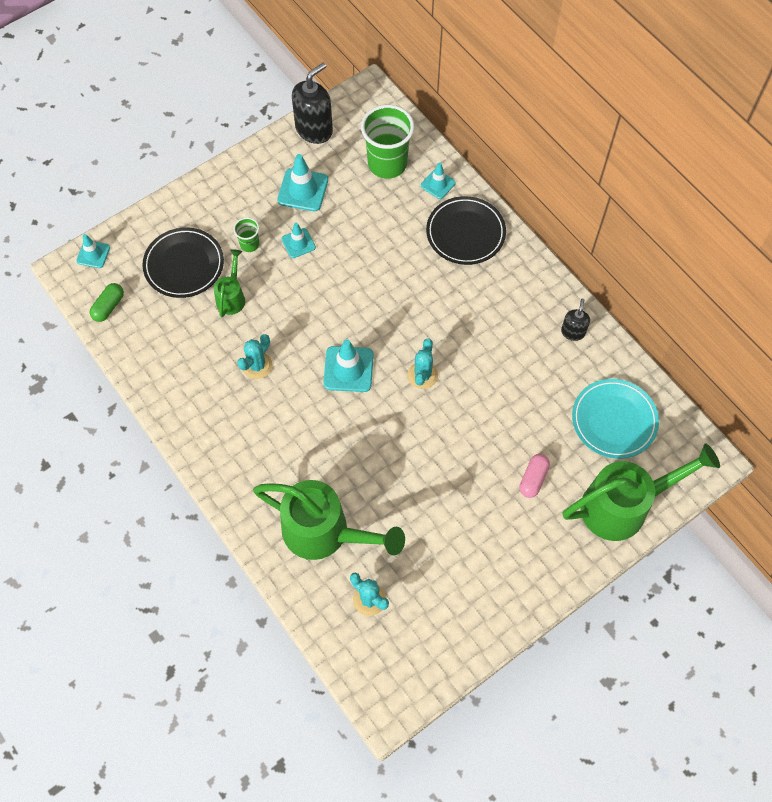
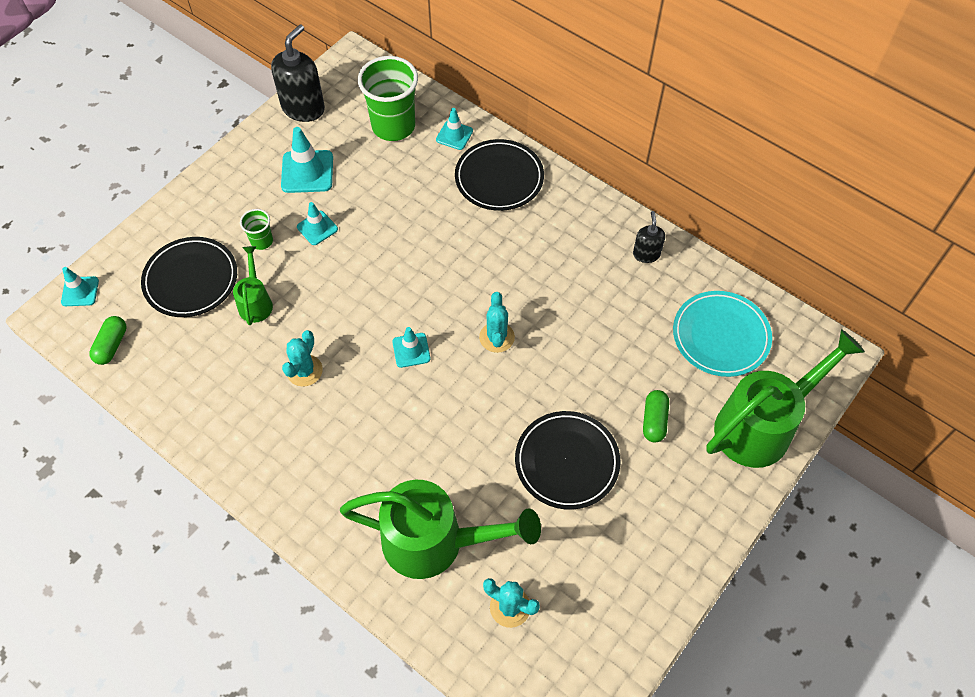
camera: 15 degrees left, 5 degrees down
turquoise traffic cone [323,339,374,392] -> turquoise traffic cone [392,327,431,368], size x0.61
pink capsule [519,454,550,498] -> green capsule [643,390,669,442]
none -> black plate [515,411,621,510]

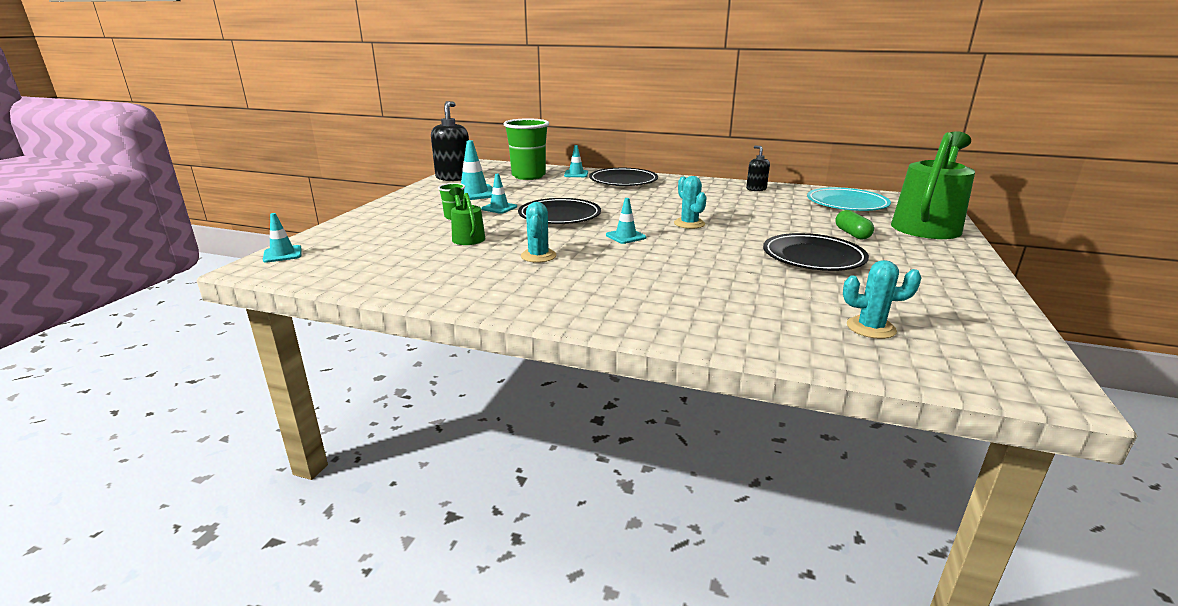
camera: 20 degrees left, 35 degrees down
green capsule [89,316,127,365] -> none
black plate [141,237,237,317] -> black plate moved to [518,198,601,224]
green watering can [340,480,541,579] -> none

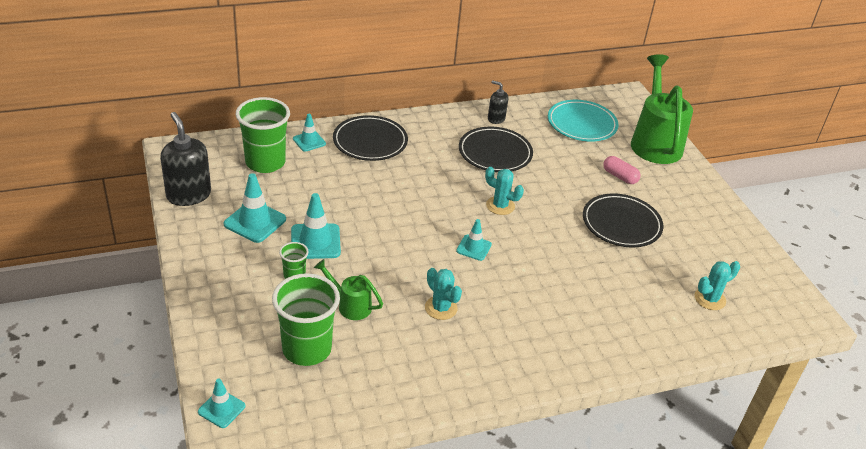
camera: 40 degrees left, 15 degrees up
turquoise traffic cone [481,174,517,214] -> turquoise traffic cone [291,193,341,259], size x1.63
black plate [518,198,601,224] -> black plate moved to [459,127,533,172]
green capsule [835,210,874,240] -> pink capsule [603,156,641,184]
none -> green cup [272,273,340,366]

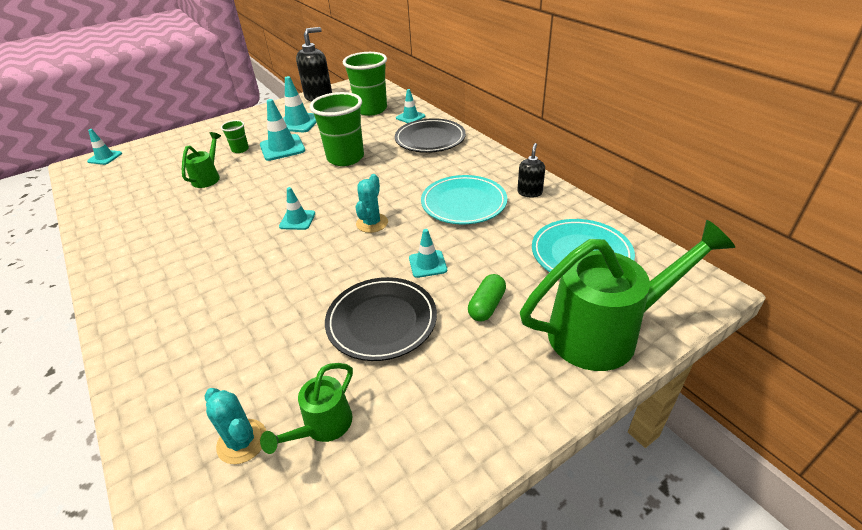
camera: 80 degrees right, 0 degrees up
green cup [272,273,340,366] -> green cup moved to [310,92,364,166]
turquoise cactus [425,268,462,320] -> none
black plate [459,127,533,172] -> turquoise plate [421,175,507,225]
pink capsule [603,156,641,184] -> green capsule [468,274,506,321]
none -> green watering can [260,363,353,454]
none -> turquoise traffic cone [409,229,447,278]

